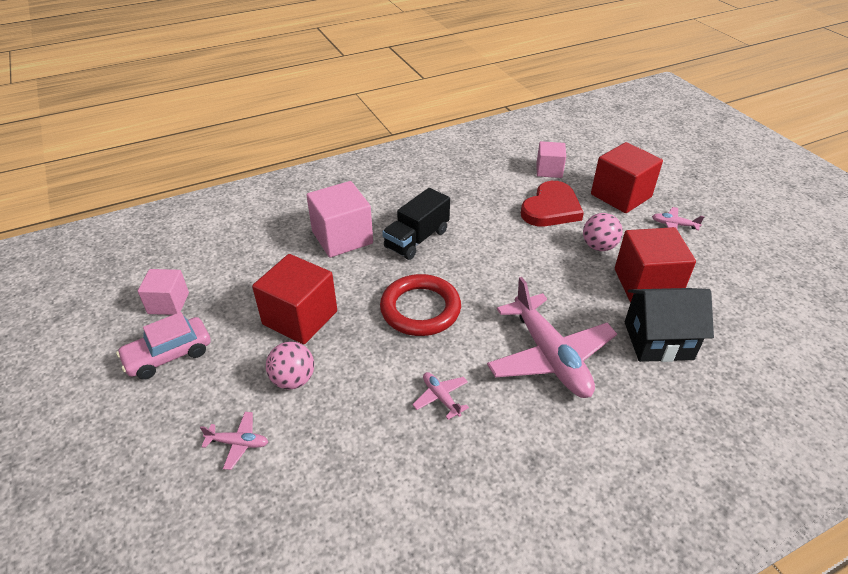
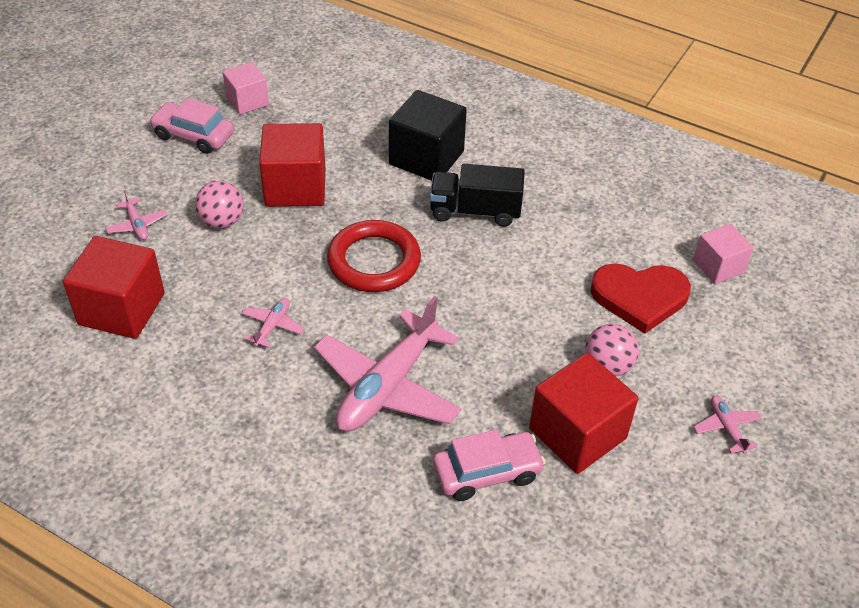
camera: 55 degrees right, 5 degrees up
pink cube [306,181,373,258] -> black cube [389,90,467,181]
red cube [591,142,663,213] -> red cube moved to [63,236,165,339]
black house [625,288,714,362] -> pink car [433,430,545,501]

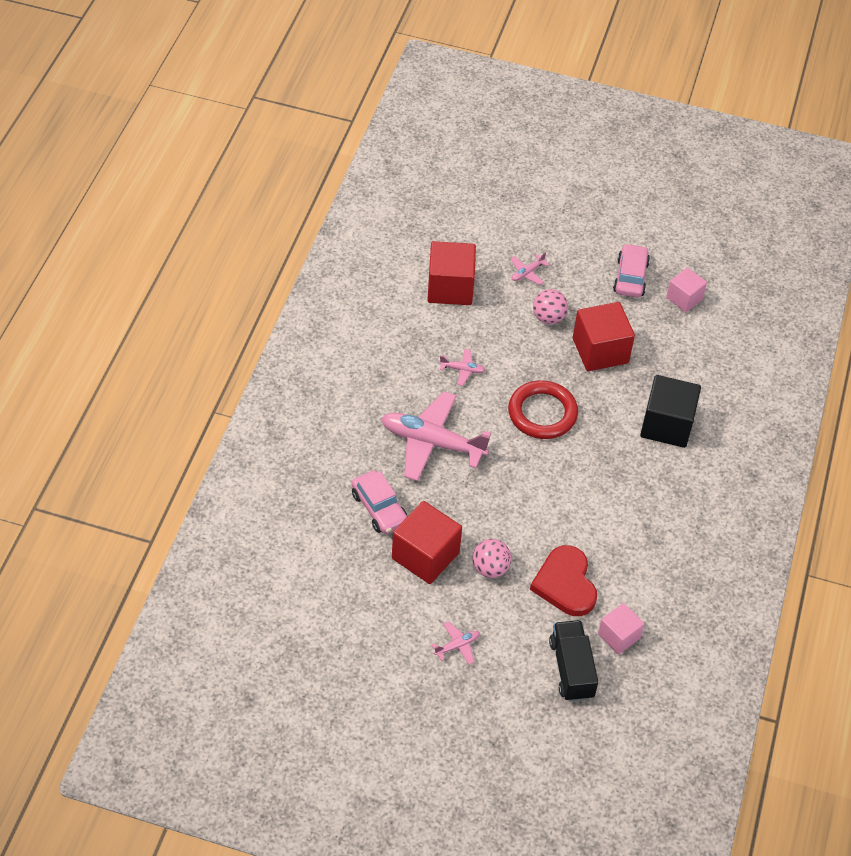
camera: 75 degrees right, 5 degrees up
black truck [430,164,525,227] -> black truck moved to [549,620,598,702]

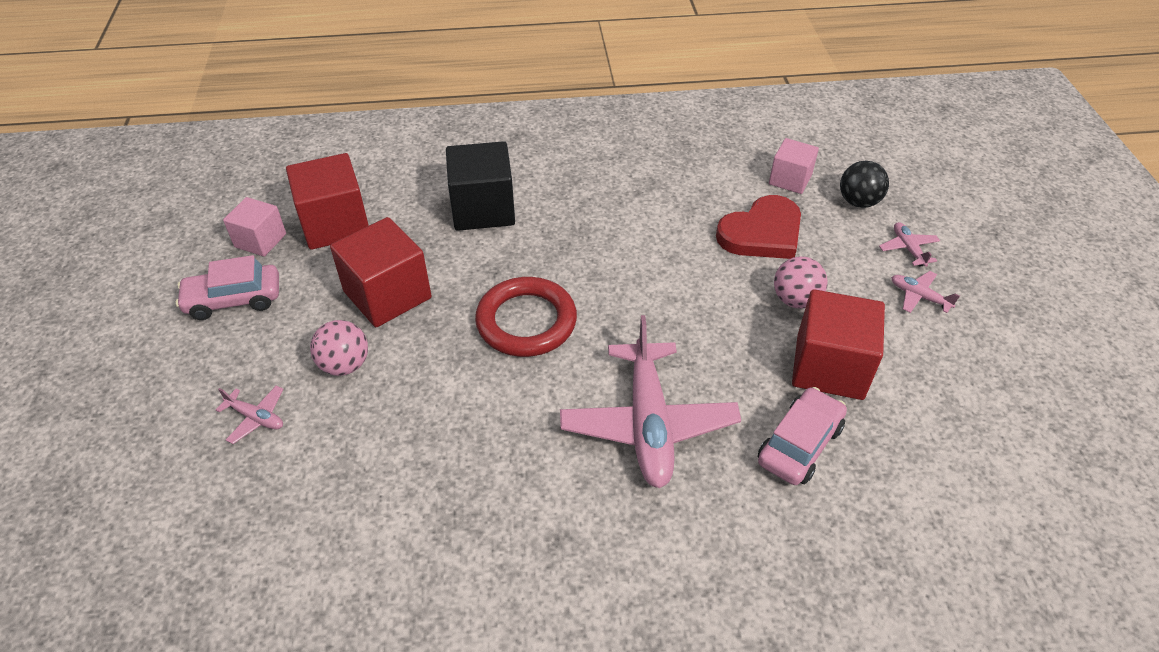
camera: 110 degrees left, 5 degrees down
red cube [427,241,476,305] -> red cube moved to [286,153,369,250]
pink plane [439,349,485,386] -> pink plane moved to [879,222,940,267]
black truck [549,620,598,702] -> black ball [840,161,889,208]

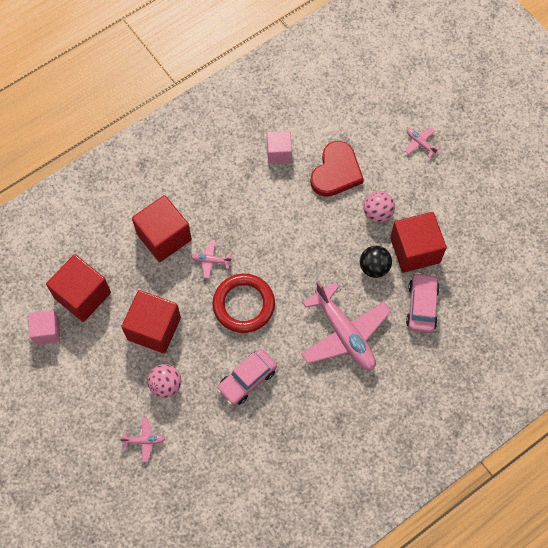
camera: 30 degrees left, 20 degrees up
pink car [176,255,279,320] -> pink car moved to [217,349,277,405]
black cube [446,141,515,231] -> red cube [132,195,192,262]
pink cube [769,138,819,194] -> pink cube moved to [267,131,292,164]
black ball [840,161,889,208] -> black ball moved to [360,246,392,278]
pink plane [891,271,960,313] -> pink plane moved to [191,240,232,279]

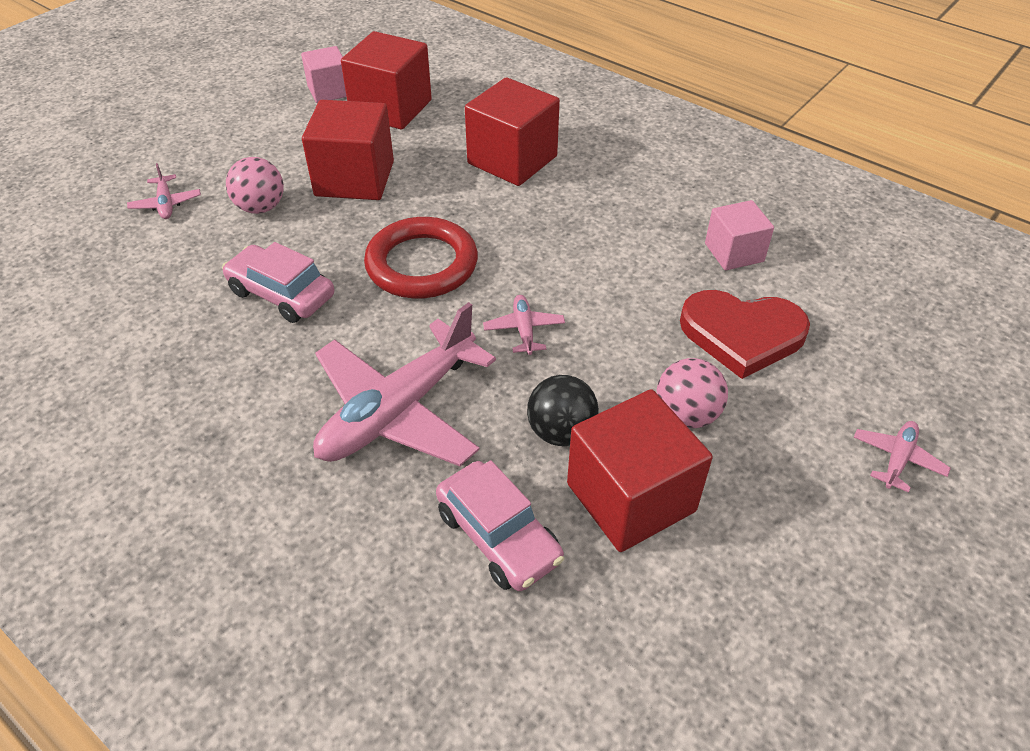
camera: 75 degrees right, 20 degrees down
pink plane [191,240,232,279] -> pink plane moved to [483,295,565,355]
pink car [406,273,440,333] -> pink car turned 60 degrees clockwise [436,460,564,591]

